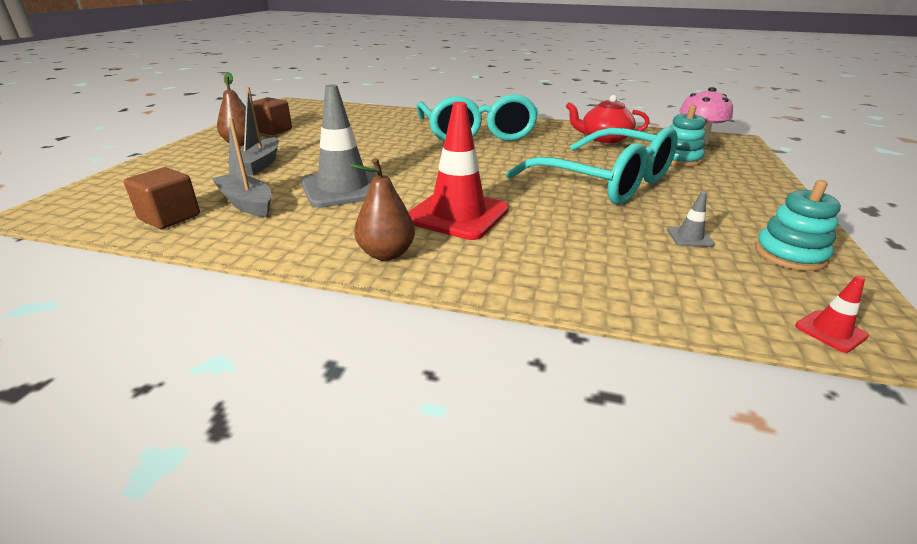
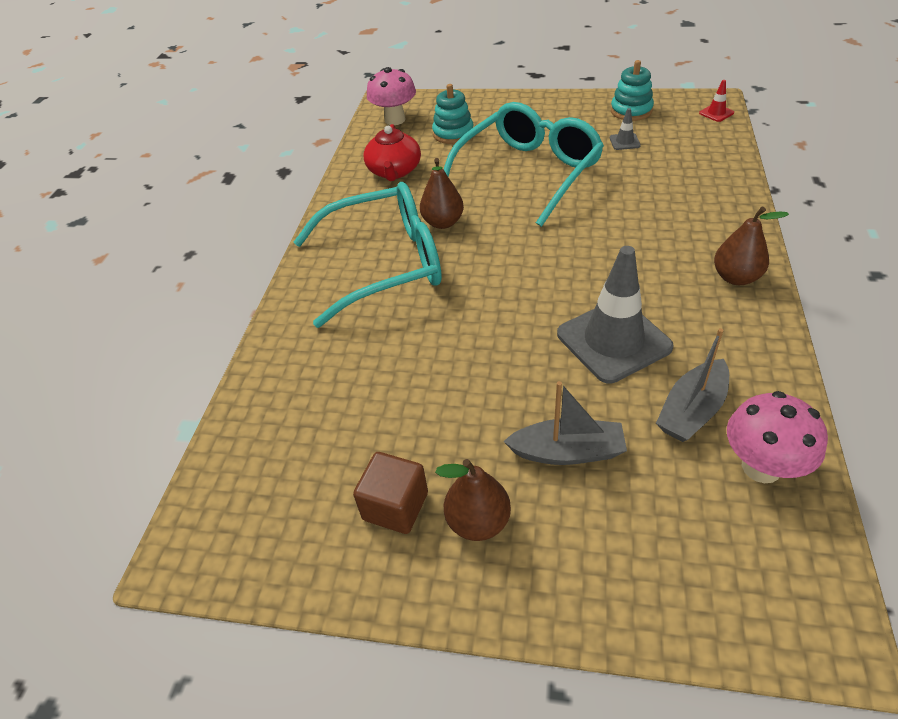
camera: 90 degrees left, 15 degrees up
brown cube [124,167,200,229] -> pink mushroom [727,391,828,483]
red traffic cone [408,102,509,240] -> none
none -> brown pear [420,158,464,229]

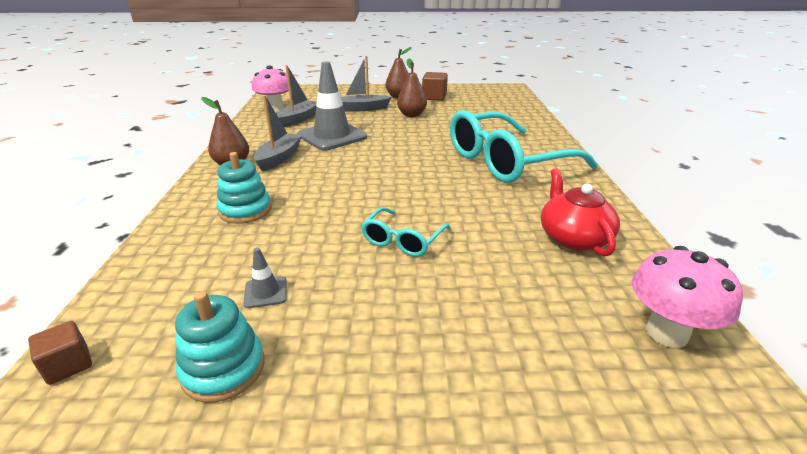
camera: 165 degrees right, 15 degrees down
brown pear [420,158,464,229] -> brown pear moved to [397,58,427,117]
turquoise stacking toy [432,84,473,144] -> turquoise stacking toy moved to [216,152,272,224]
turquoise glasses [444,102,604,227] -> turquoise glasses [361,207,450,257], size x0.46
red traffic cone [699,80,734,122] -> brown cube [28,321,92,385]
none -> grey boat [254,95,302,171]

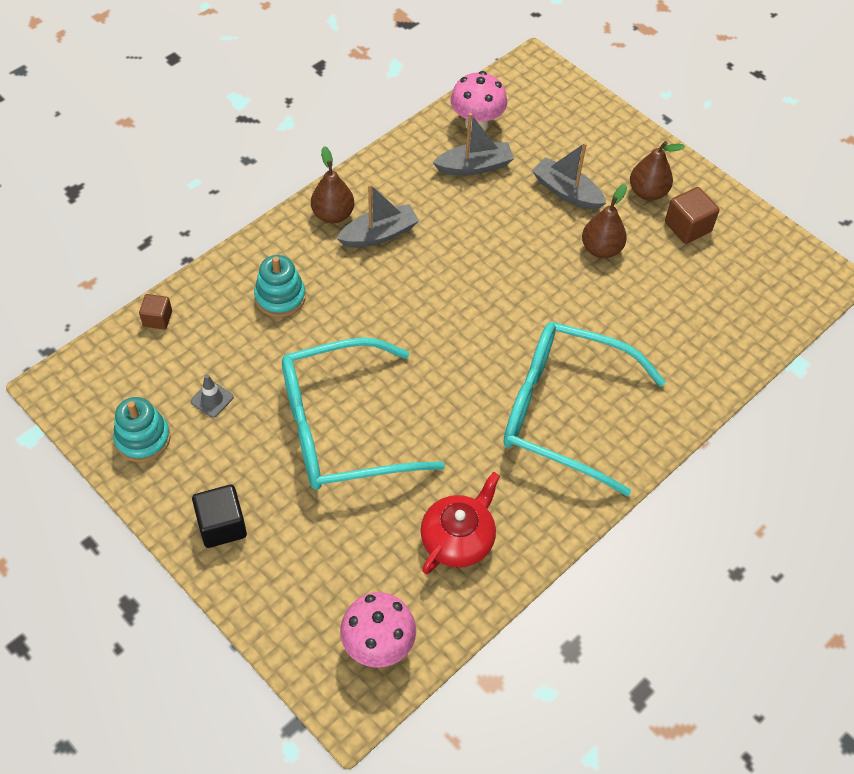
camera: 45 degrees right, 25 degrees up
brown cube [28,321,92,385] -> brown cube moved to [139,294,172,330]
grey traffic cone [297,61,367,151] -> none
turquoise glasses [361,207,450,257] -> turquoise glasses [282,337,445,490], size x2.16
none -> black cube [192,485,247,548]

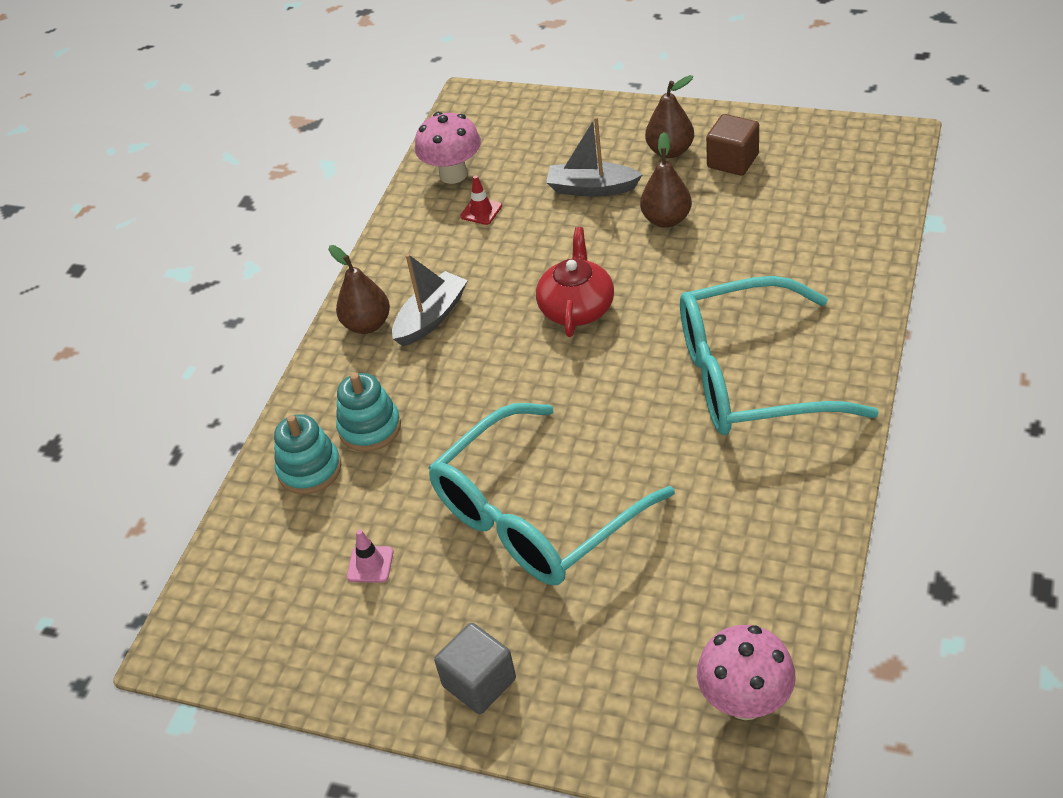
camera: 20 degrees left, 10 degrees down
turquoise stacking toy [113,397,171,462] -> turquoise stacking toy moved to [274,414,341,494]
brown cube [139,294,172,330] -> none
grey traffic cone [191,374,234,418] -> pink traffic cone [347,529,393,583]
black cube [192,485,247,548] -> grey cube [434,623,516,714]
red teapot [421,472,500,574] -> red teapot moved to [536,227,614,337]
grey boat [433,113,514,176] -> red traffic cone [460,175,502,225]

